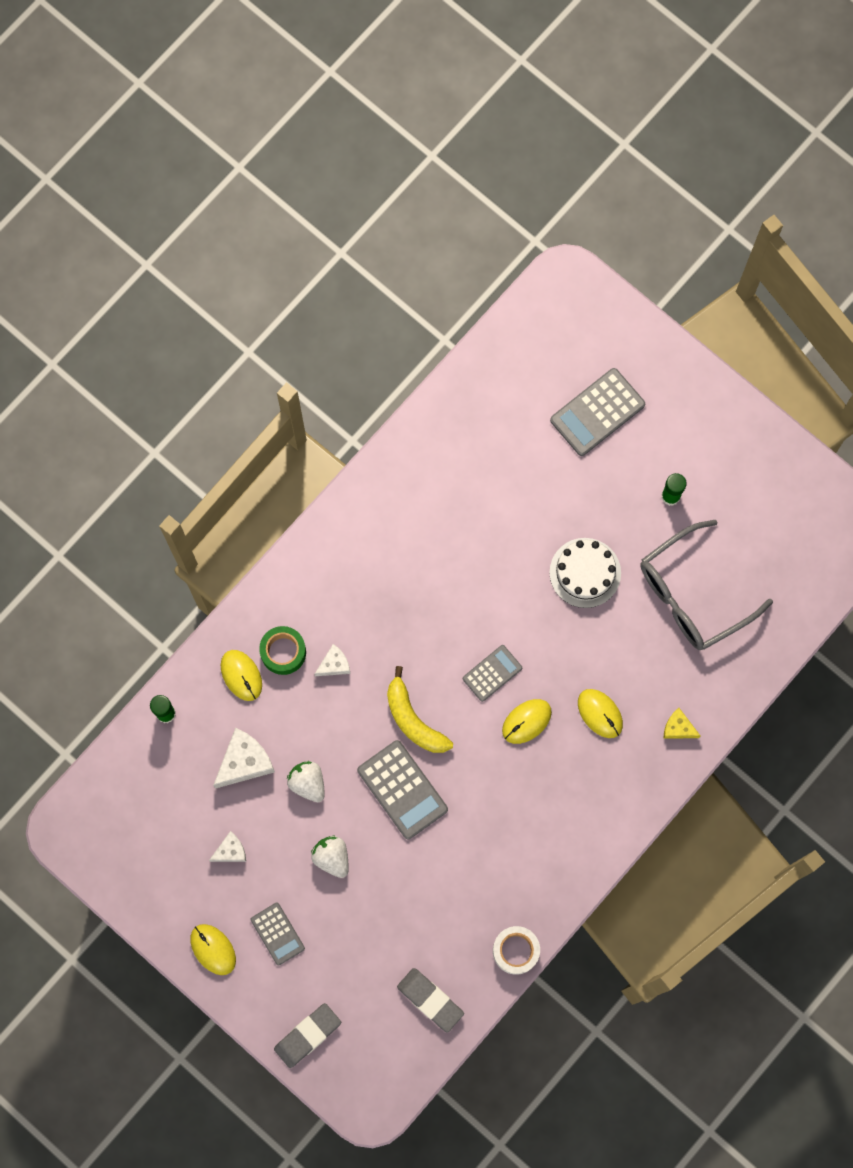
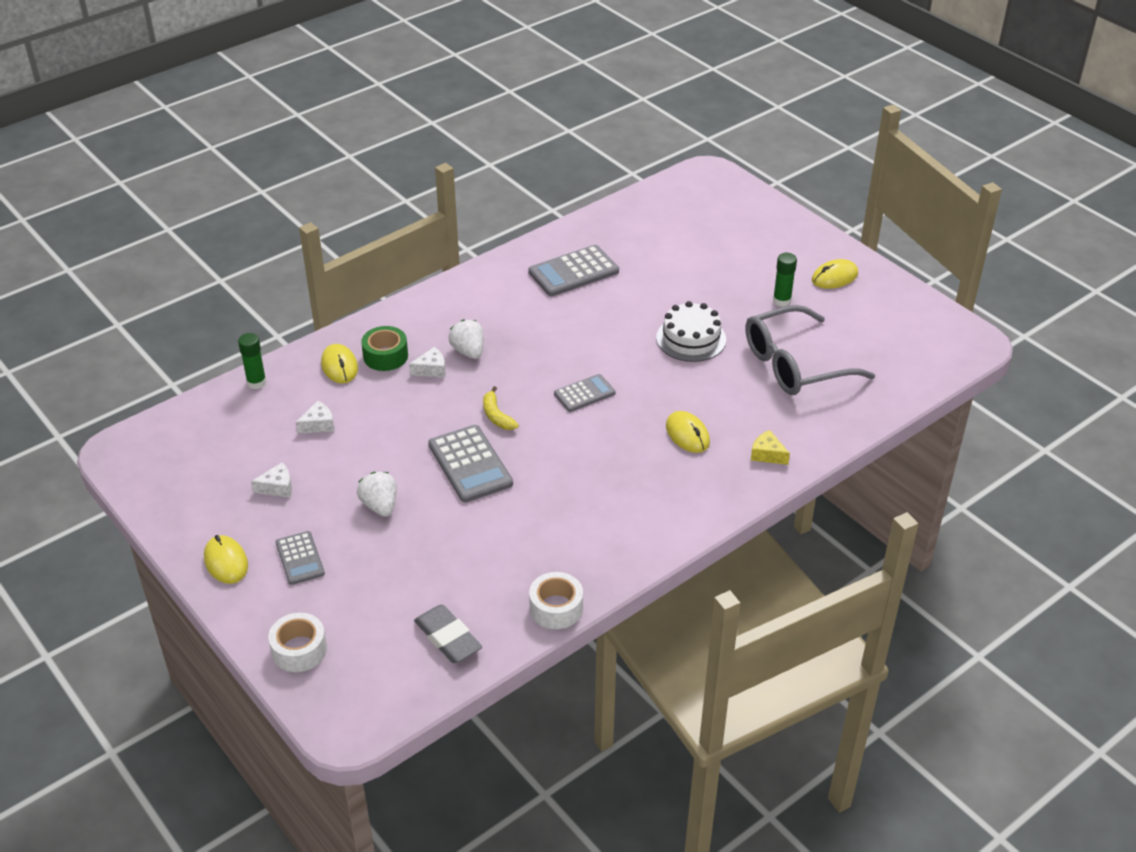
camera: 10 degrees right, 35 degrees down
white cheese [213,728,275,789] -> white cheese [295,401,334,434], size x0.58
grey eraser [274,1003,341,1068] -> white tape [268,613,327,672]
white strawberry [287,761,325,802] -> white strawberry moved to [448,319,484,359]
yellow banana [387,666,453,753] -> yellow banana [483,386,519,430], size x0.63
yellow mouse [502,699,552,744] -> yellow mouse moved to [812,259,858,289]
grey calculator [550,368,645,456] -> grey calculator moved to [528,245,619,296]

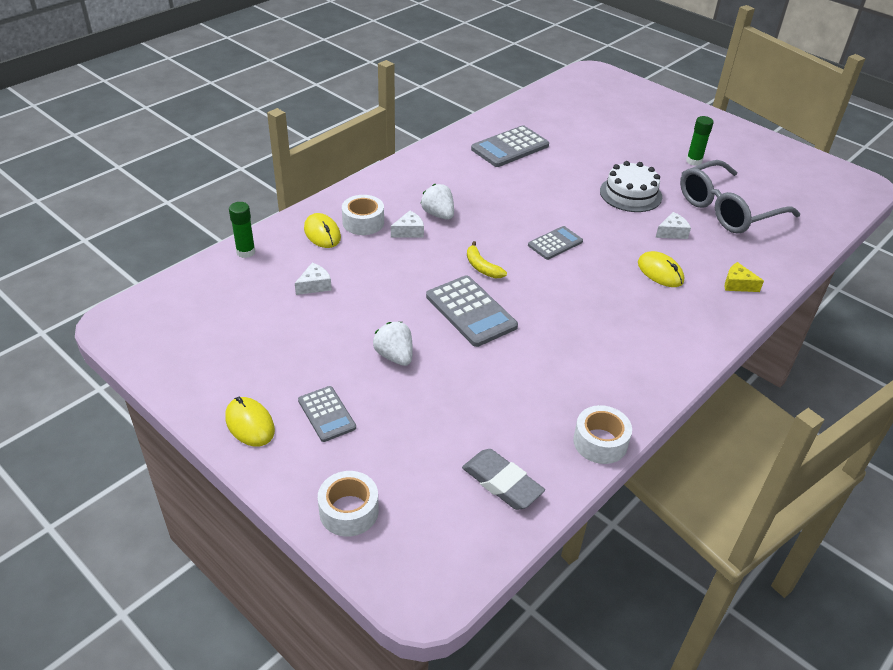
camera: 10 degrees left, 0 degrees up
white cheese [251,462,292,498] -> white cheese moved to [656,212,691,239]
green tape [361,326,408,371] -> white tape [342,195,384,235]
yellow mouse [812,259,858,289] -> none

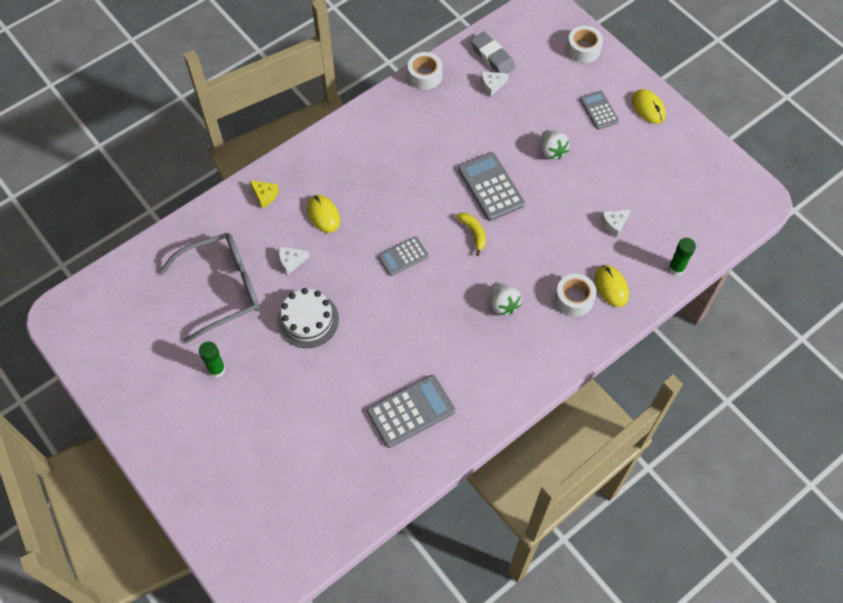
camera: 170 degrees left, 20 degrees up
white cheese [391,211,424,238] -> white cheese moved to [481,72,509,97]

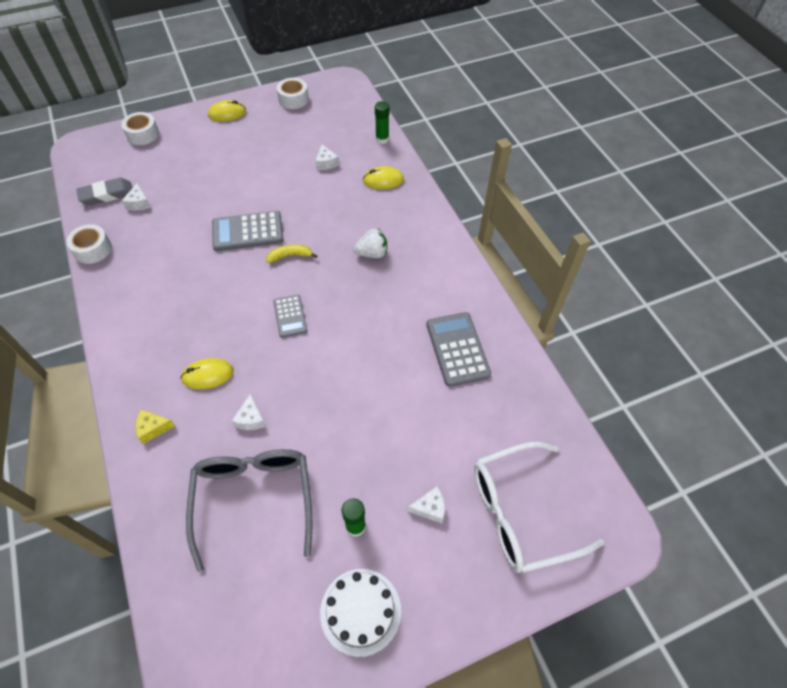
camera: 75 degrees left, 5 degrees down
yellow cheese [250,180,279,208] -> yellow cheese turned 150 degrees counterclockwise [136,409,175,444]
white cake [277,288,339,348] -> white cake moved to [320,569,401,657]
white strawberry [541,130,570,160] -> none
white tape [555,274,596,316] -> white tape moved to [277,78,309,109]
grey calculator [580,91,619,130] -> none
none -> white cheese [407,486,445,523]
none -> white glasses [474,442,605,573]

